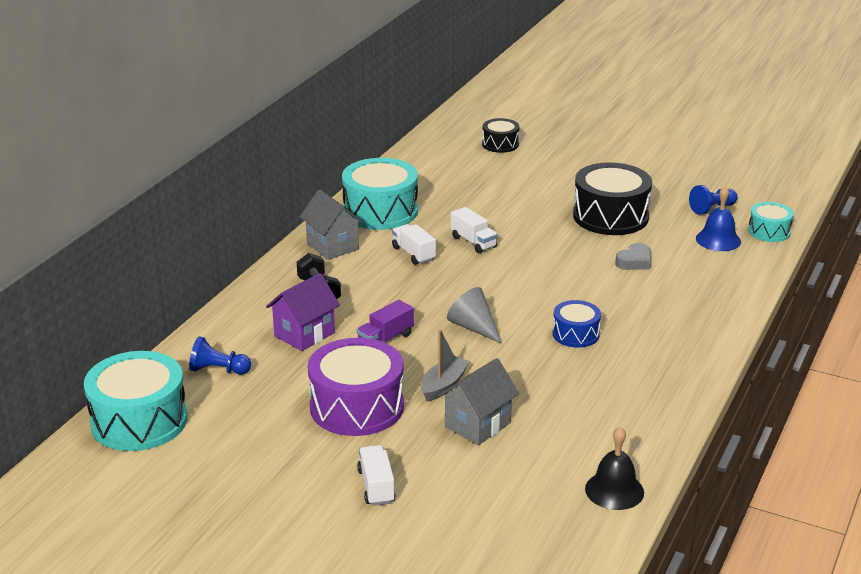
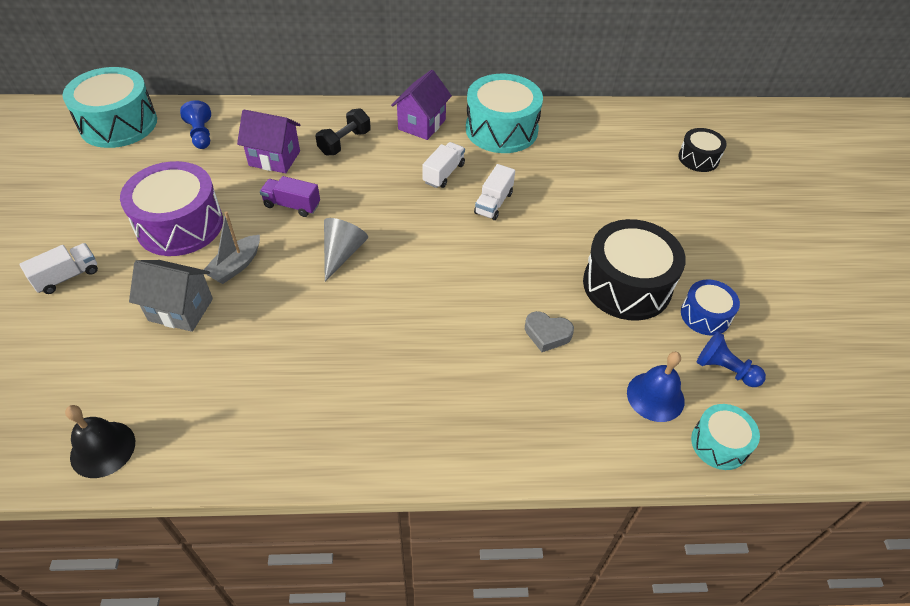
camera: 60 degrees right, 20 degrees up
grey house [300,189,364,260] -> purple house [391,70,452,140]
grey boat [421,329,470,402] -> grey boat turned 120 degrees clockwise [204,211,260,284]
blue drum [553,300,601,348] -> blue drum moved to [681,279,740,336]

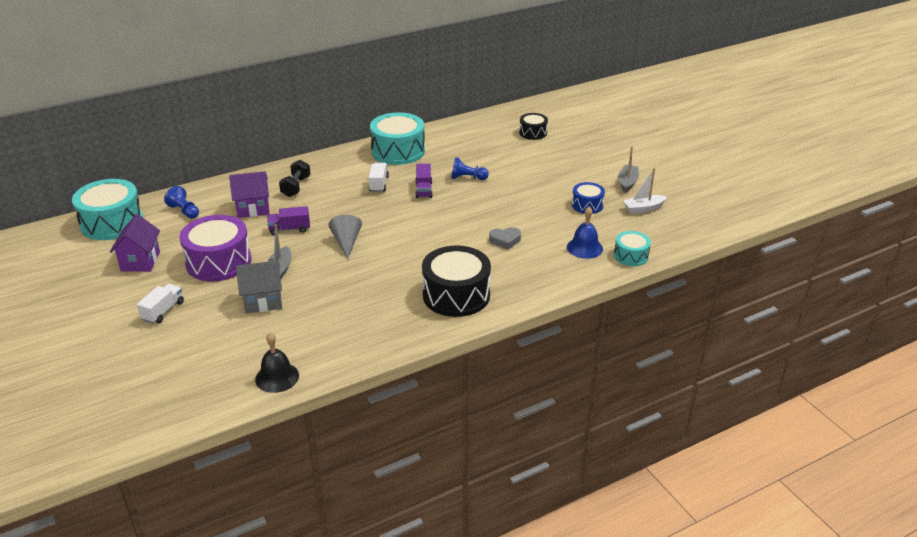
camera: 25 degrees left, 15 degrees down
purple house [391,70,452,140] -> purple house moved to [110,214,160,272]
white truck [474,164,515,220] -> purple truck [415,164,433,198]
black drum [583,219,686,321] -> black drum moved to [422,245,491,317]
blue pawn [696,332,766,387] -> blue pawn moved to [451,157,489,180]
none -> grey boat [618,146,639,193]
none -> white boat [623,168,667,214]

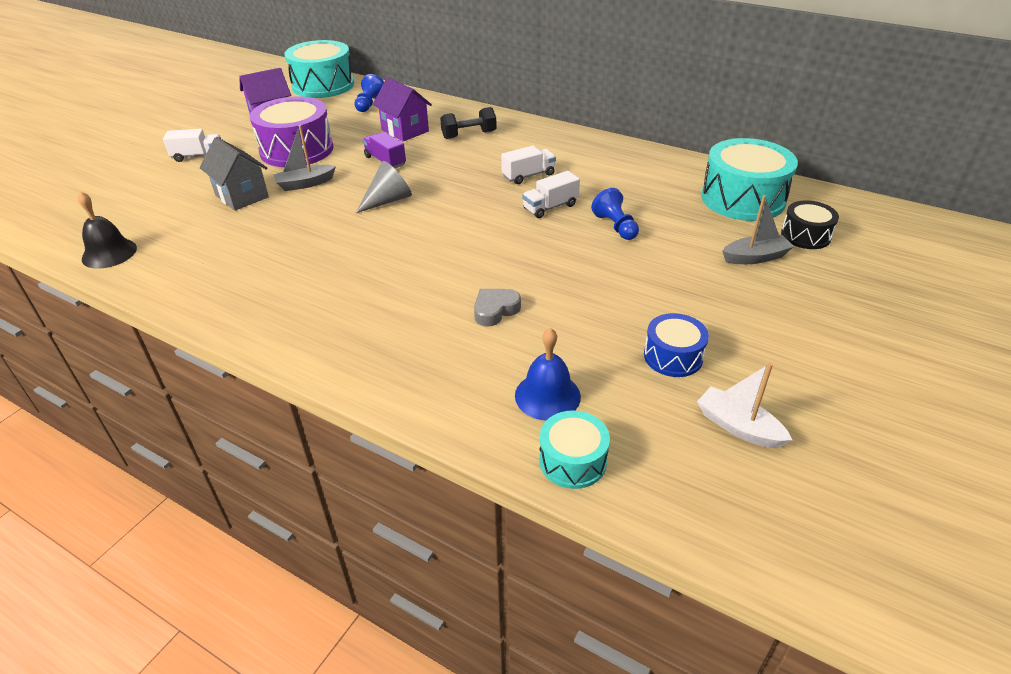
camera: 60 degrees right, 5 degrees up
turquoise drum [370,112,425,165] -> turquoise drum moved to [701,138,798,221]
purple truck [415,164,433,198] -> white truck [522,171,580,218]
black drum [422,245,491,317] -> none
grey heart [489,227,521,250] -> grey heart turned 90 degrees clockwise [474,289,521,327]
grey boat [618,146,639,193] -> grey boat moved to [722,195,794,264]

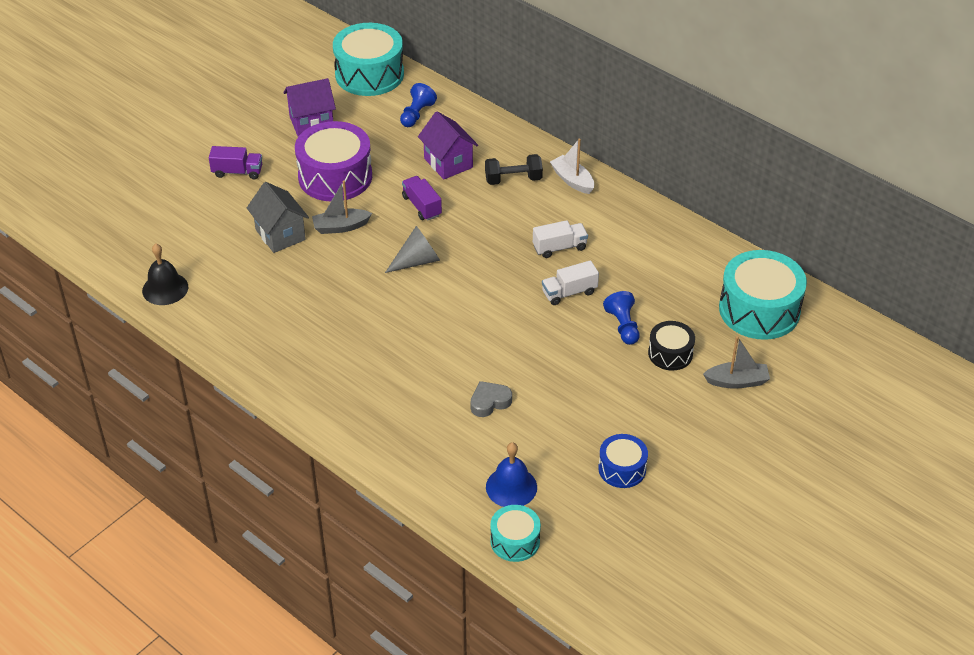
camera: 10 degrees right, 5 degrees up
white truck [163,129,221,162] -> purple truck [209,146,262,179]
white boat [697,363,792,448] -> white boat moved to [550,139,594,194]
black drum [781,200,839,249] -> black drum moved to [648,321,695,371]

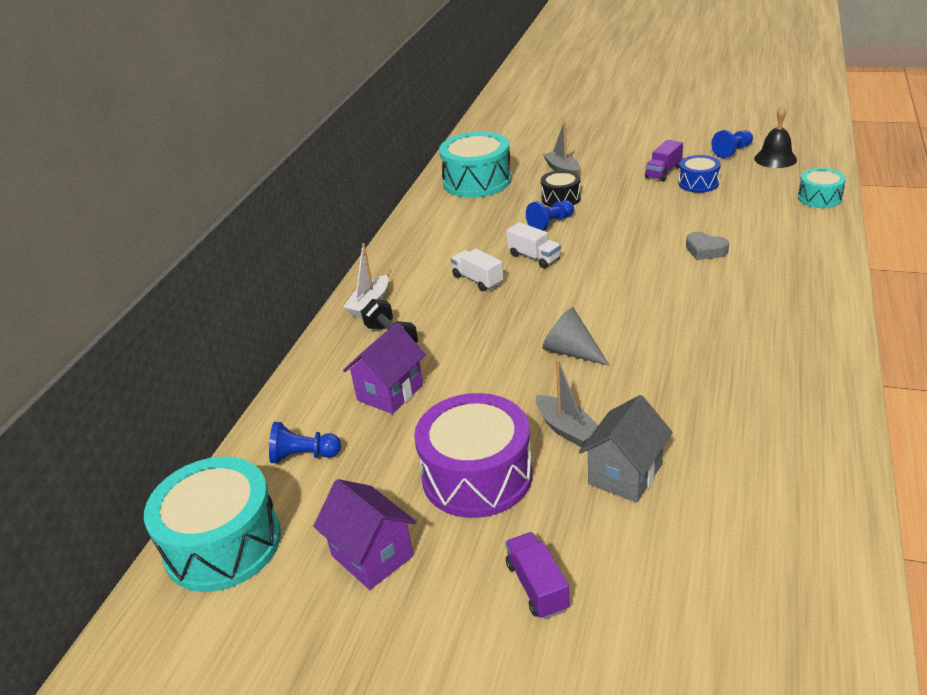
camera: 110 degrees left, 10 degrees down
black bell [142,243,188,305] -> black bell moved to [754,106,797,168]
purple truck [402,176,442,221] -> purple truck moved to [645,140,683,182]
blue bell [486,442,537,507] -> none
none -> blue pawn [711,130,753,158]

